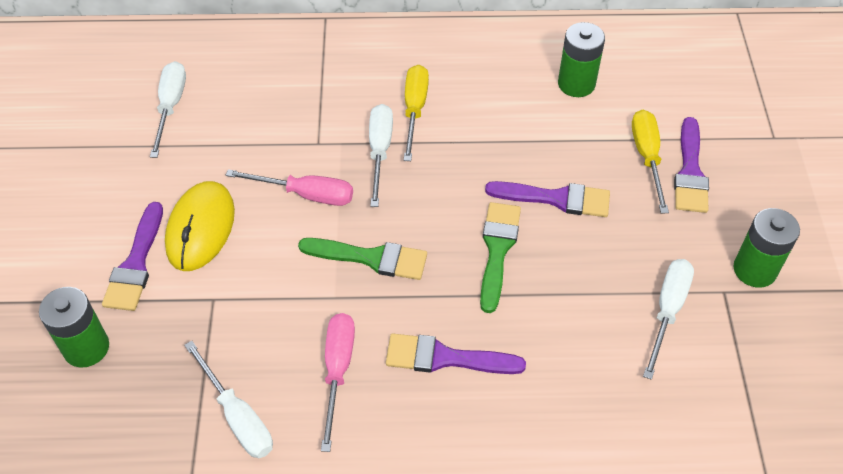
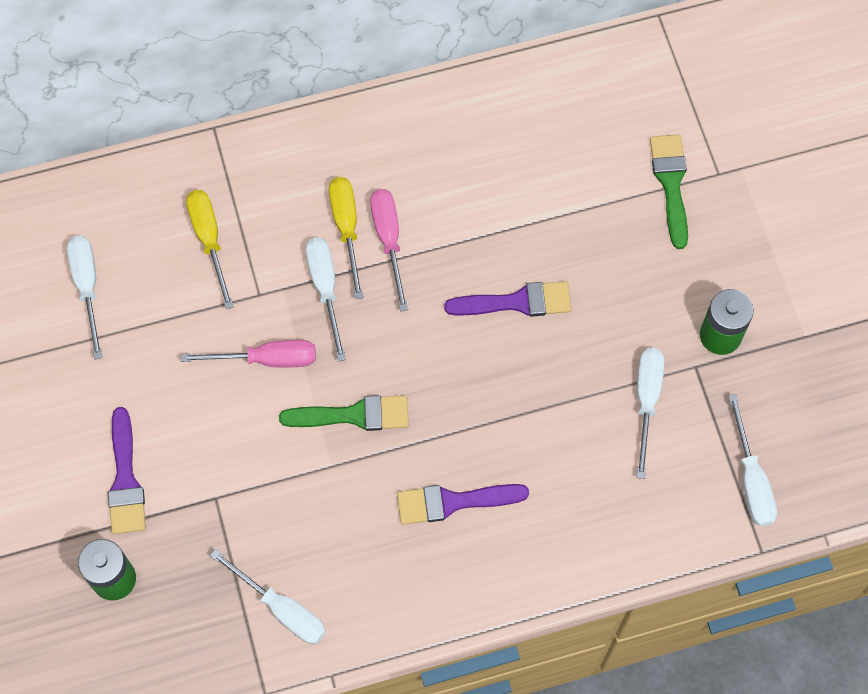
camera: 15 degrees left, 15 degrees up
yellow mouse [165,181,235,271] -> none
pink screwdriver [321,313,355,452] -> pink screwdriver moved to [370,189,408,311]
green brush [480,202,521,313] -> green brush moved to [650,134,688,249]
green battery [558,22,605,97] -> none
yellow screwdriver [632,110,669,214] -> yellow screwdriver moved to [186,190,234,309]
purple brush [674,117,709,213] -> none
none -> white screwdriver [728,394,777,526]

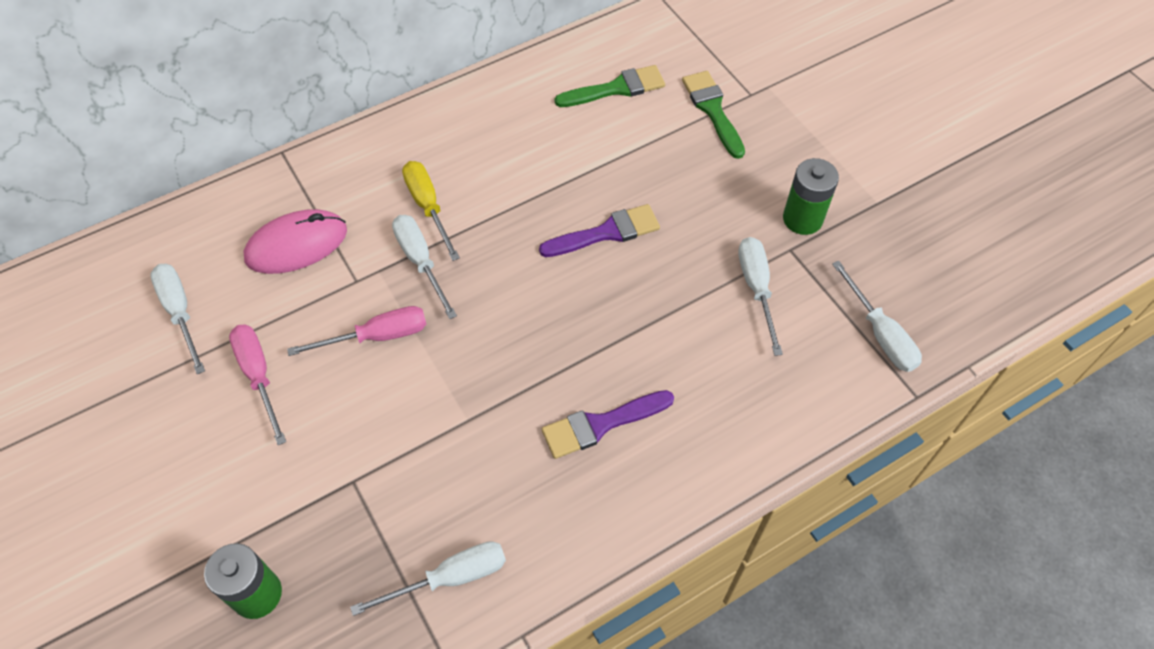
camera: 15 degrees left, 10 degrees down
purple brush [108,407,146,534] -> none
yellow screwdriver [186,190,234,309] -> pink mouse [244,209,347,274]
white screwdriver [210,549,326,644] -> white screwdriver turned 45 degrees counterclockwise [350,541,506,616]
green brush [279,395,409,431] -> green brush moved to [555,65,665,107]
pink screwdriver [370,189,408,311] -> pink screwdriver moved to [229,325,286,445]

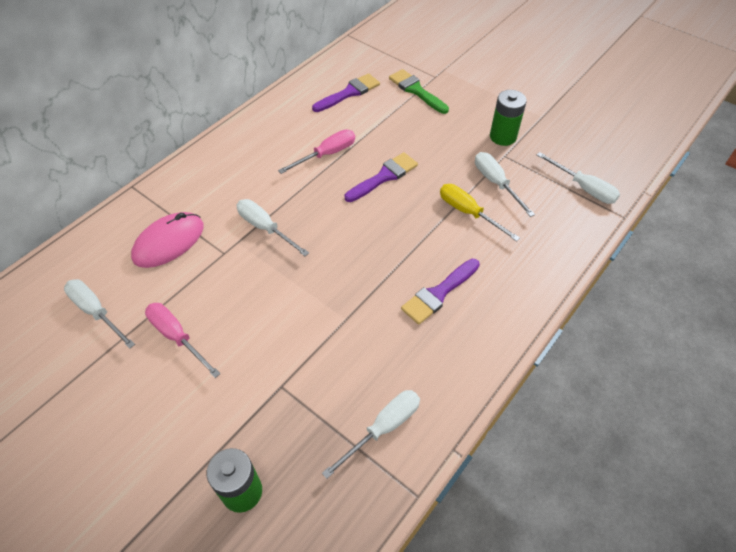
camera: 20 degrees left, 5 degrees down
pink screwdriver [287,306,426,356] -> pink screwdriver moved to [278,129,355,174]
yellow screwdriver [402,161,460,261] -> yellow screwdriver moved to [440,184,520,241]
green brush [555,65,665,107] -> purple brush [312,73,380,112]

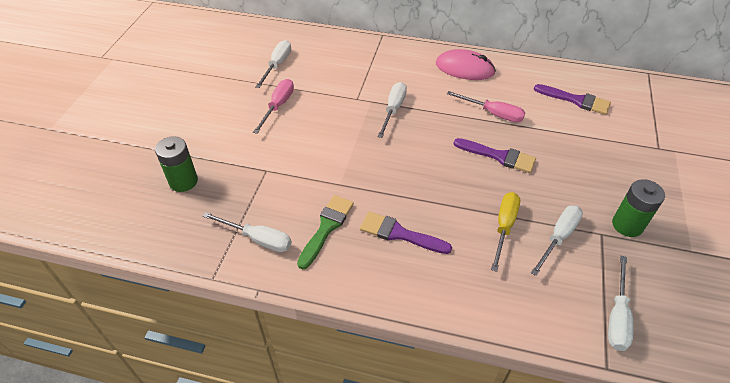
camera: 65 degrees right, 5 degrees down
pink mouse [131,212,204,268] -> pink mouse moved to [436,49,496,80]
green brush [389,69,449,114] -> green brush moved to [297,195,354,270]

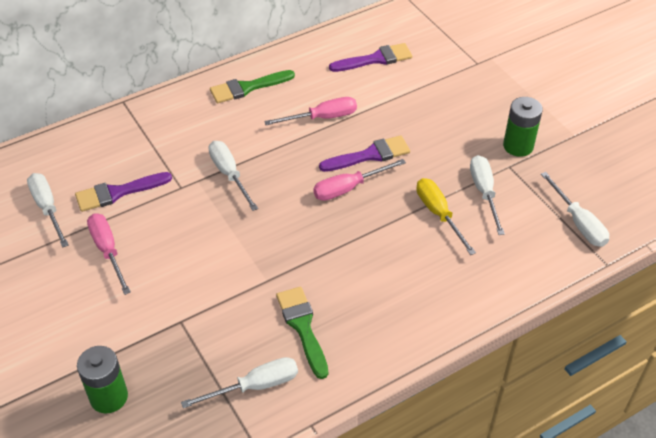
camera: 45 degrees left, 0 degrees up
purple brush [360,212,452,254] -> purple brush moved to [75,172,172,212]
pink mouse [436,49,496,80] -> green brush [210,70,295,103]
none -> pink screwdriver [313,159,406,201]

